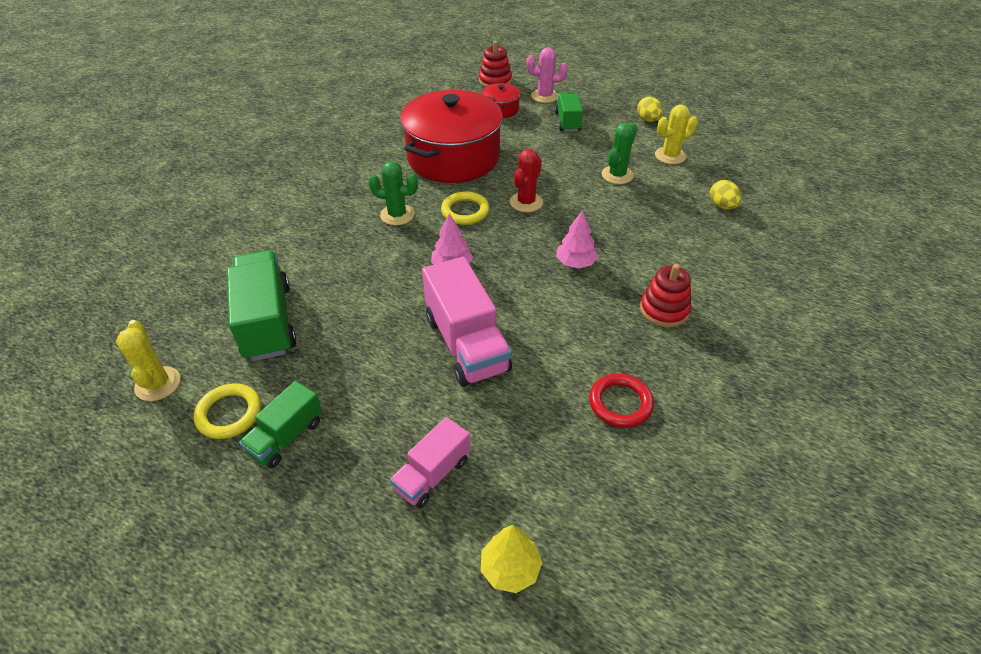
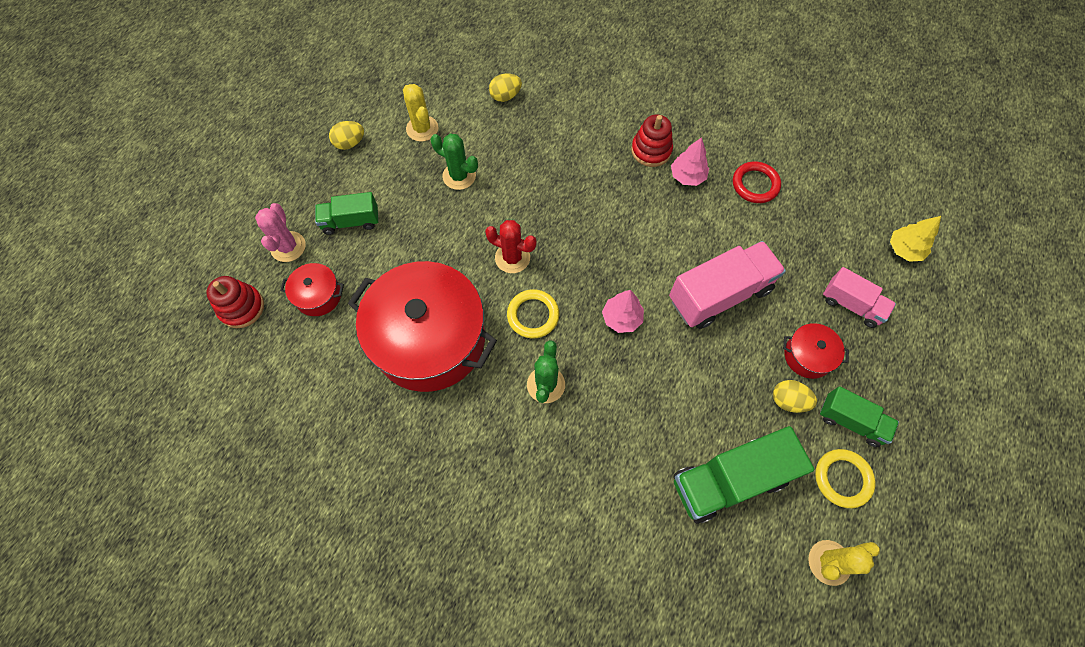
camera: 95 degrees left, 20 degrees up
pink tree [556,210,598,268] -> pink tree moved to [671,137,709,186]
none -> yellow egg [773,380,817,413]
none -> red pot [783,323,849,379]

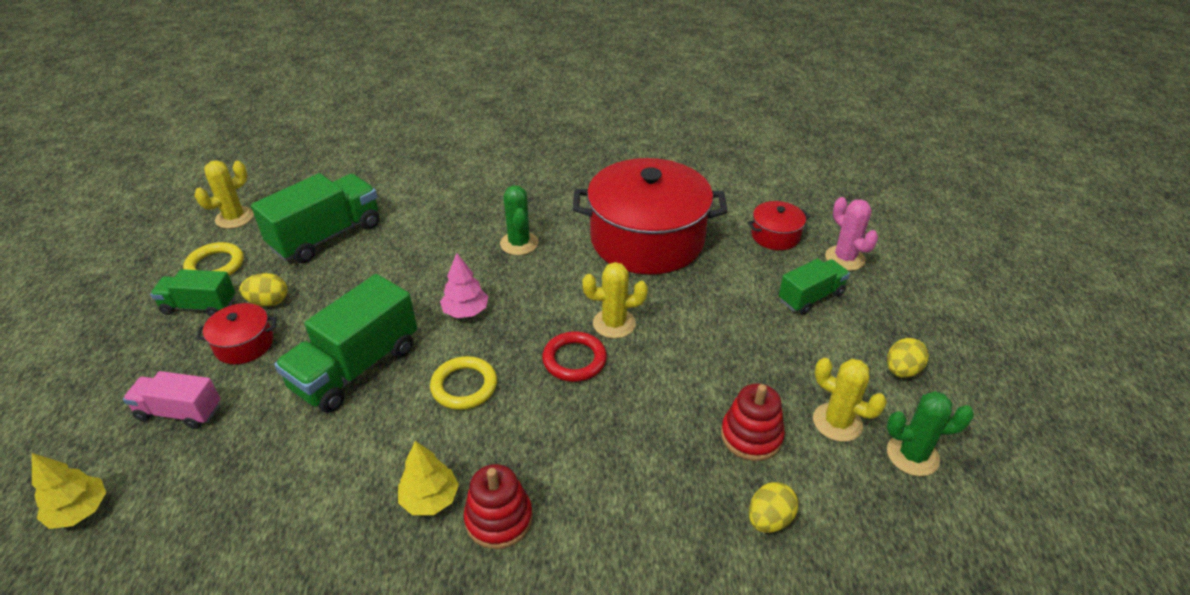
camera: 155 degrees right, 25 degrees down
red stacking toy [206,276,264,328] -> red stacking toy moved to [721,383,785,461]
green cactus [430,134,478,190] -> green cactus moved to [887,391,974,476]
red cactus [485,220,537,273] -> yellow cactus [582,262,648,339]
yellow ring [507,289,559,338] -> yellow ring moved to [430,356,497,410]
pink truck [669,241,786,329] -> green truck [274,274,417,413]
pink tree [671,137,709,186] -> yellow tree [398,441,459,515]
red ring [733,161,781,203] -> red ring moved to [542,332,607,382]

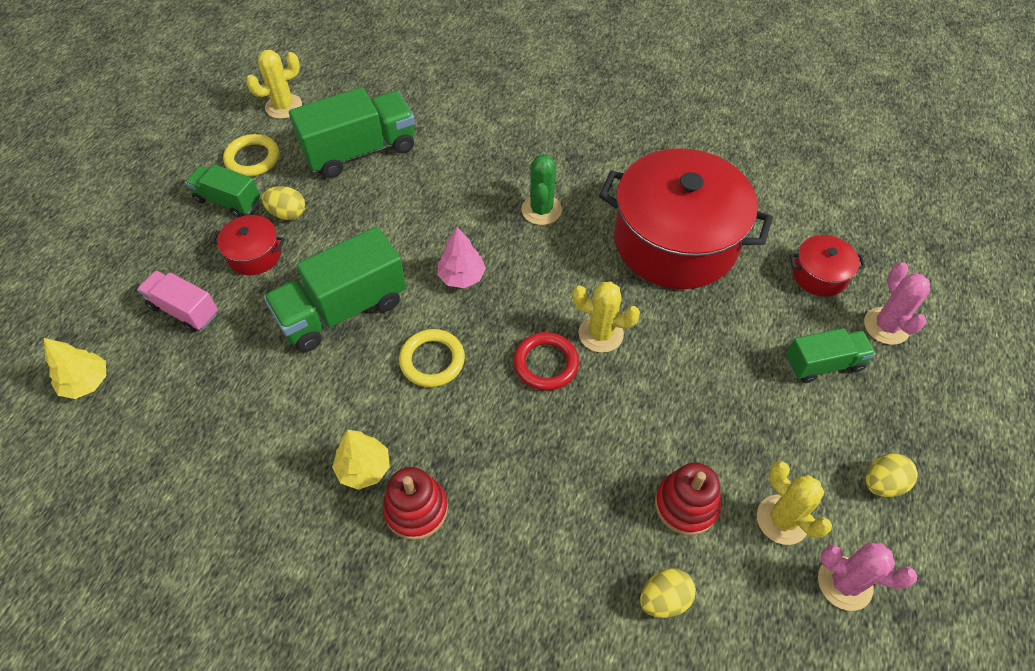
camera: 20 degrees right, 15 degrees up
green cactus [887,391,974,476] -> pink cactus [818,543,917,611]

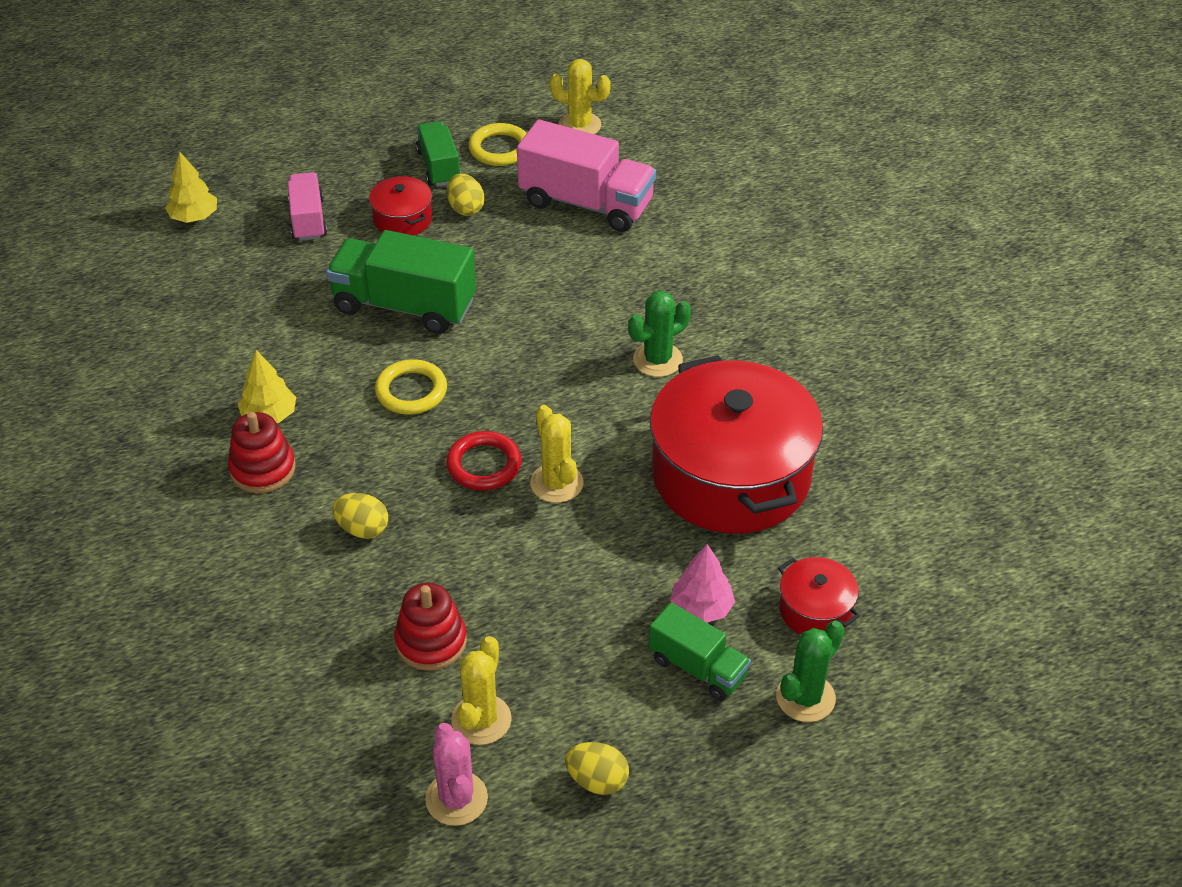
camera: 50 degrees right, 10 degrees down
green truck [289,87,415,178] -> pink truck [517,120,656,232]
pink tree [437,227,486,288] -> pink tree moved to [671,544,735,623]
yellow egg [640,568,696,618] -> yellow egg moved to [332,493,388,539]
pink cactus [864,262,930,345] -> green cactus [776,621,844,722]

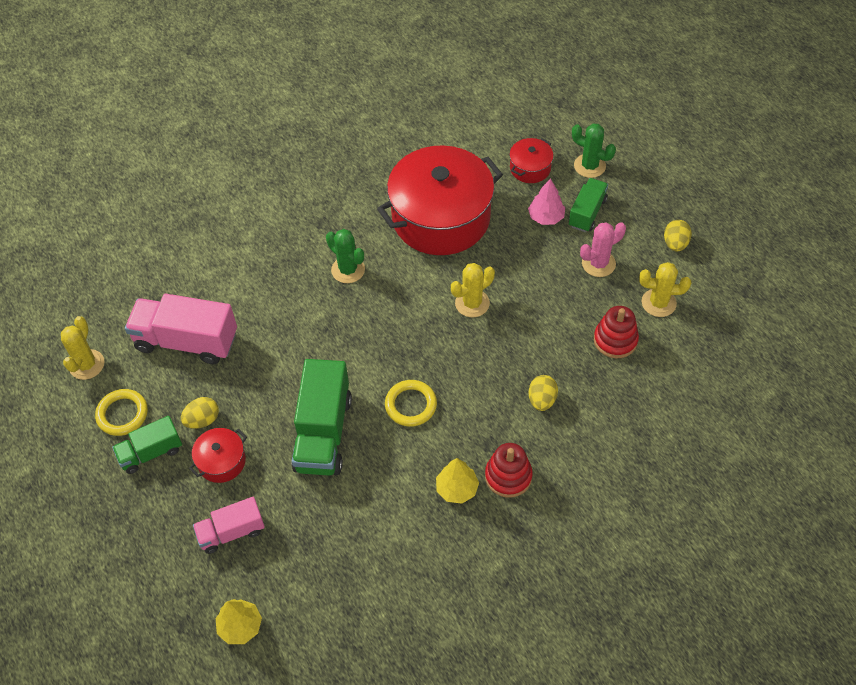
camera: 100 degrees left, 10 degrees up
pink cactus [425,723,488,826] -> pink cactus moved to [580,222,626,277]
red ring [446,431,522,490] -> none
pink truck [517,120,656,232] -> pink truck turned 90 degrees counterclockwise [125,294,237,364]

